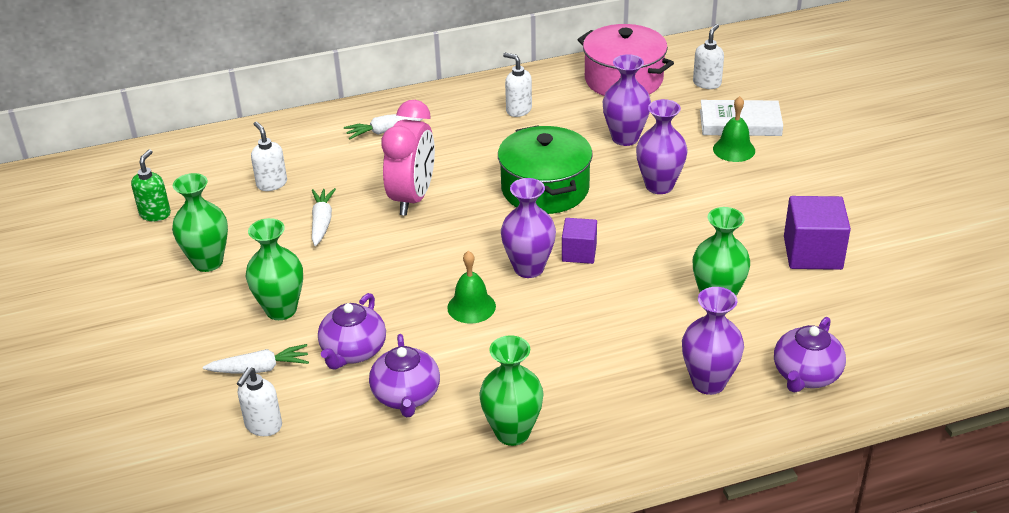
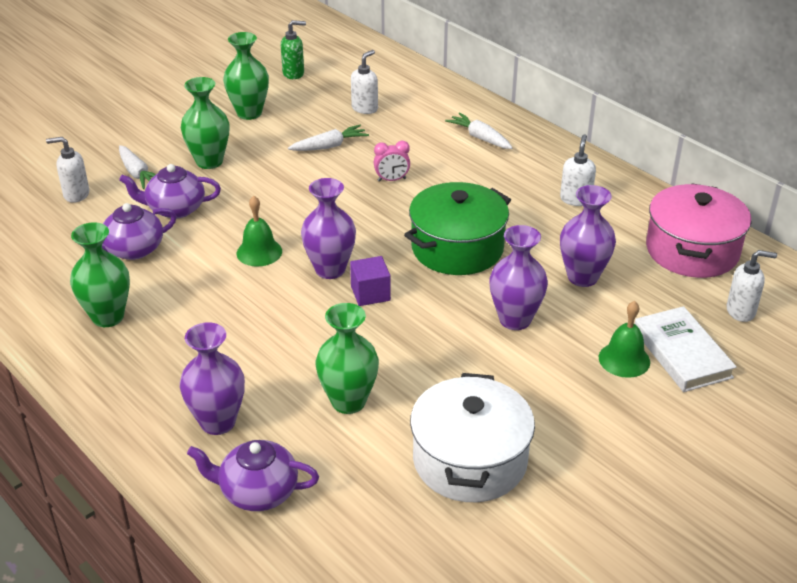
camera: 65 degrees right, 0 degrees up
pink clock [381,100,435,216] -> pink clock [374,141,410,182], size x0.46
purple cube [784,196,851,270] -> white pot [410,373,535,502]

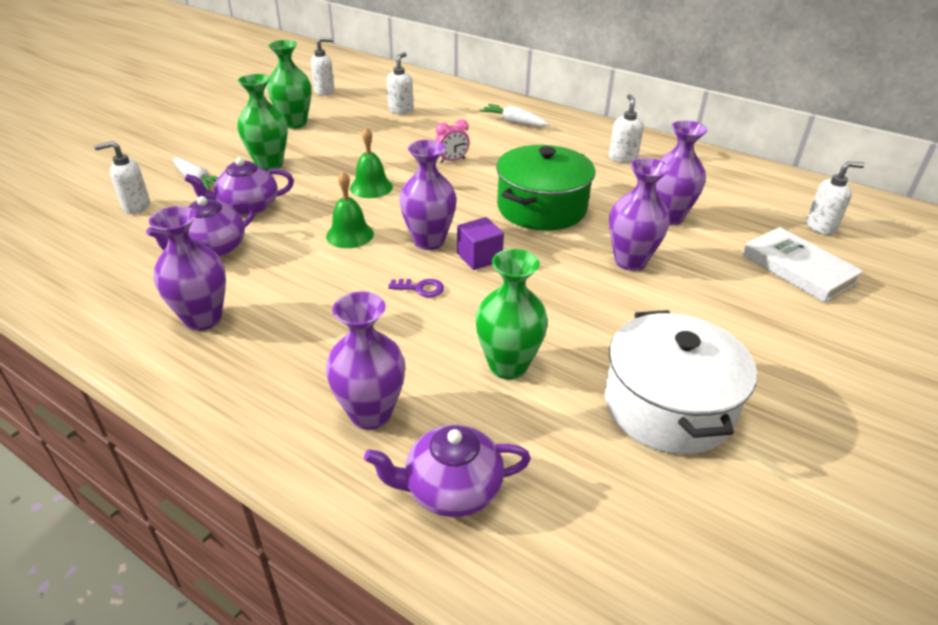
camera: 15 degrees left, 0 degrees up
green vase [70,222,130,327] -> purple vase [149,206,226,331]
green soap dispenser [281,20,306,79] -> white soap dispenser [311,38,335,95]
white carrot [288,125,369,151] -> none
green bell [599,301,650,378] -> green bell moved to [350,127,393,198]
pink pot [646,183,751,278] -> none
none -> purple key [388,279,444,297]

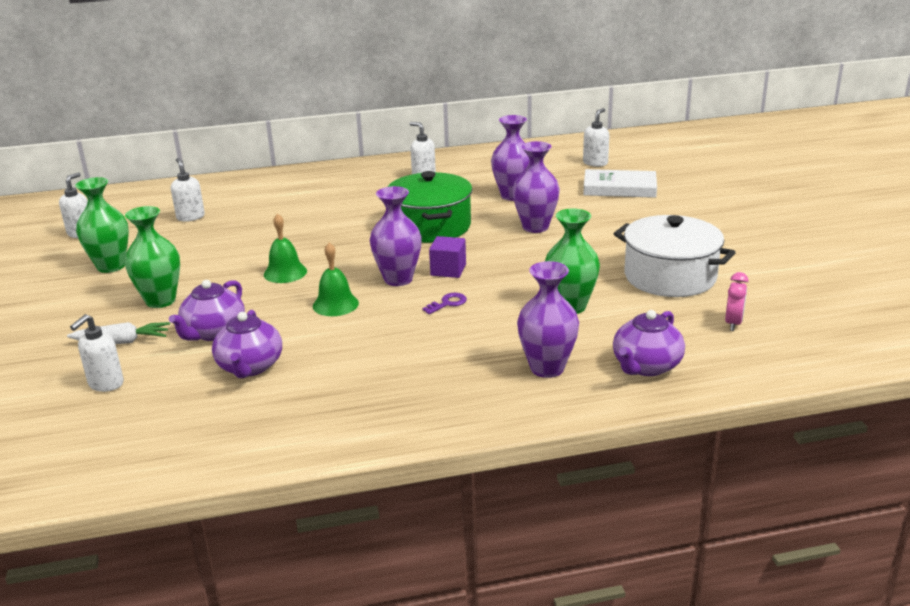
camera: 45 degrees left, 10 degrees down
purple vase [149,206,226,331] -> none
pink clock [435,119,470,163] -> pink clock moved to [725,272,748,331]
white carrot [479,104,549,127] -> none

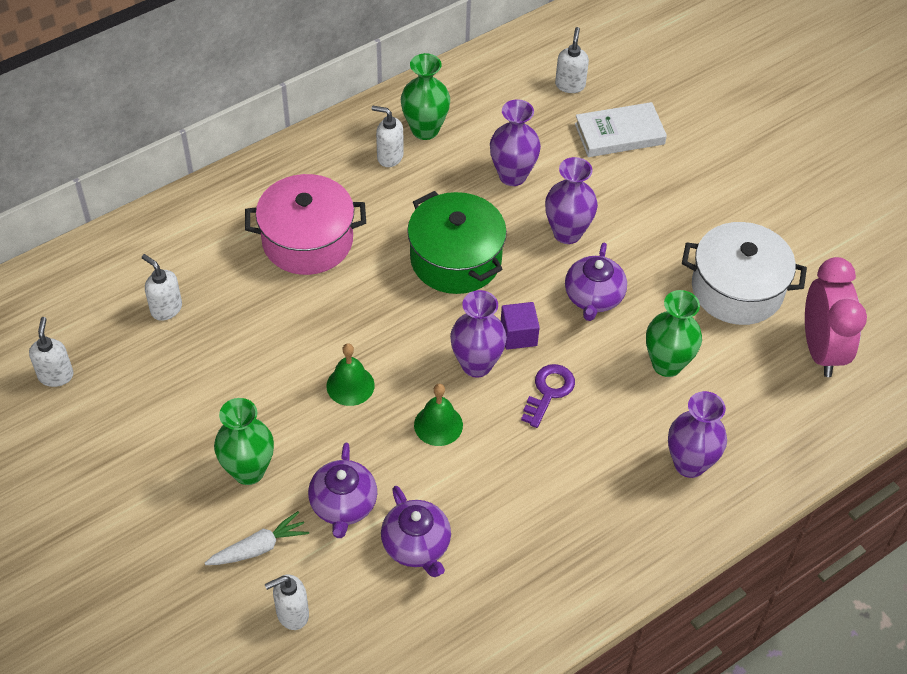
camera: 25 degrees left, 25 degrees up
white soap dispenser [70,314,124,392] -> white soap dispenser turned 60 degrees clockwise [265,575,309,630]
green vase [75,177,129,273] -> green vase moved to [401,53,450,140]
purple key [422,293,467,314] -> purple key [521,364,575,428], size x1.53
purple teapot [613,310,685,376] -> purple teapot moved to [565,243,627,321]
pink clock [725,272,748,331] -> pink clock [805,257,867,377], size x2.17
none -> pink pot [245,174,366,275]

